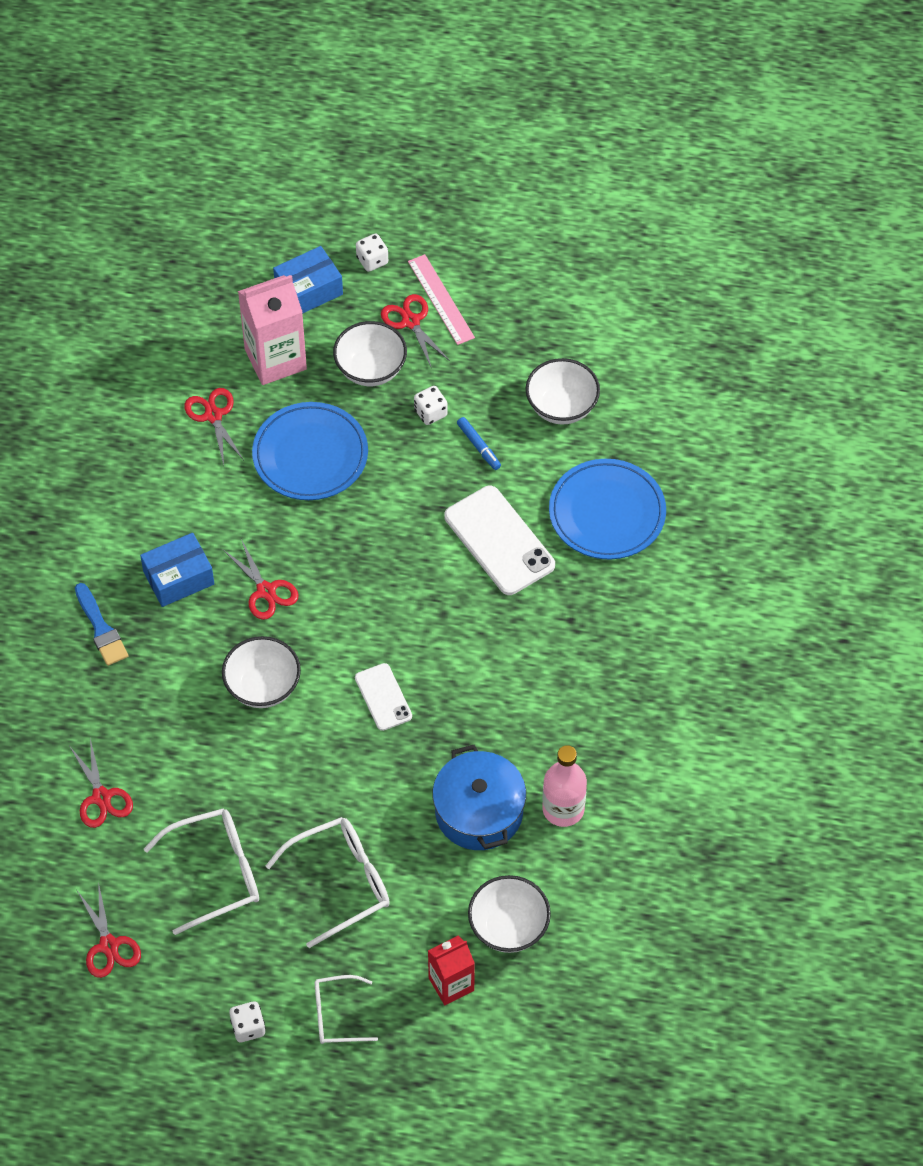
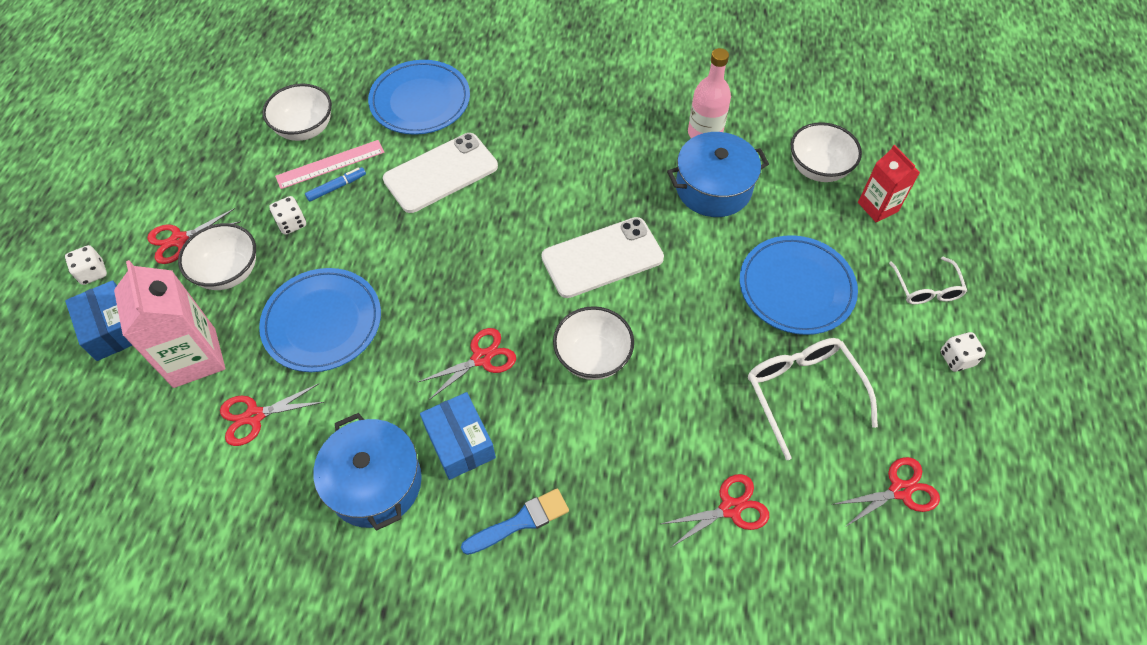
camera: 90 degrees left, 0 degrees up
white glasses [266,817,390,948] -> blue plate [740,235,858,335]
white phone [355,663,412,731] -> white phone [541,217,664,298], size x1.75
pink ruler [408,254,475,345] -> pink ruler moved to [275,140,384,189]
none -> blue pot [313,413,422,531]

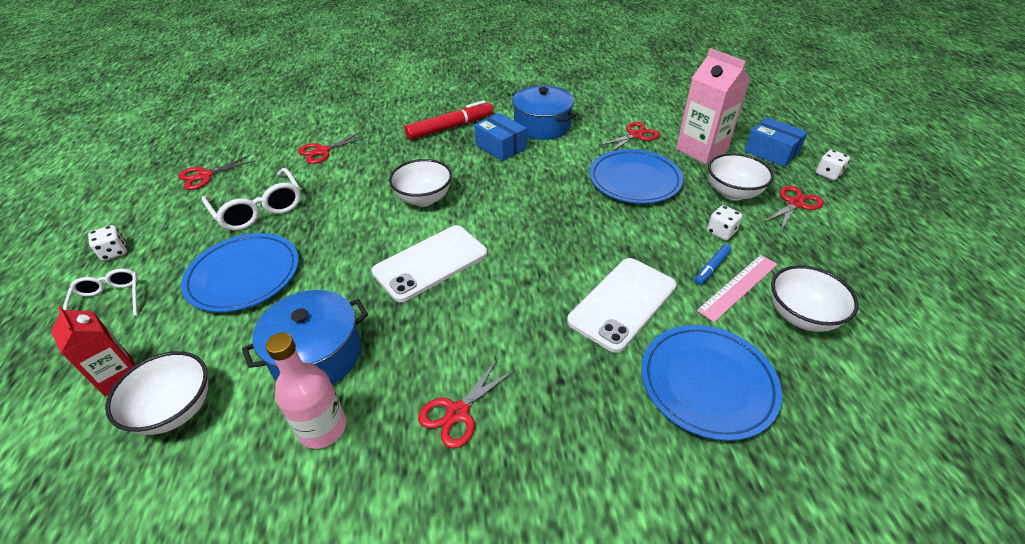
camera: 165 degrees right, 15 degrees down
red scissors [418,328,516,400] -> red scissors moved to [418,358,516,448]
blue brush [461,488,569,555] -> red marker [405,100,493,140]

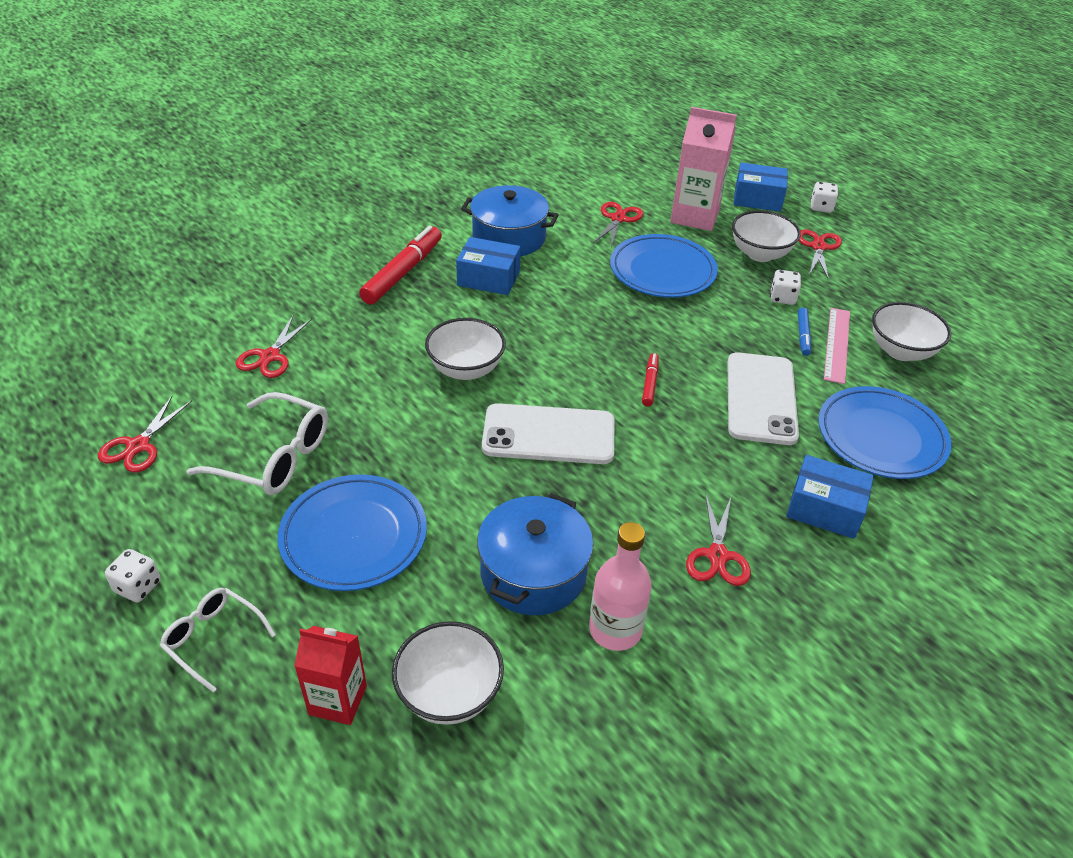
camera: 35 degrees left, 0 degrees up
white phone [371,225,487,302] -> white phone turned 75 degrees clockwise [482,403,614,464]
none -> red marker [642,353,659,406]
none -> blue box [786,455,874,539]

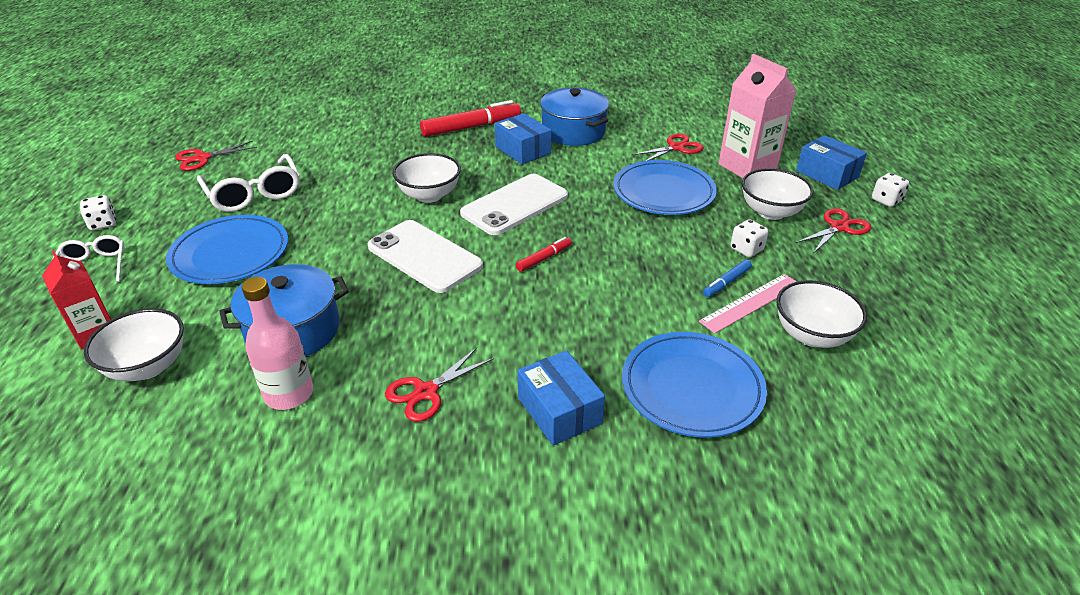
camera: 40 degrees right, 5 degrees down
red scissors [236,316,312,378] -> none
white phone [727,352,799,445] -> white phone moved to [460,174,568,235]

